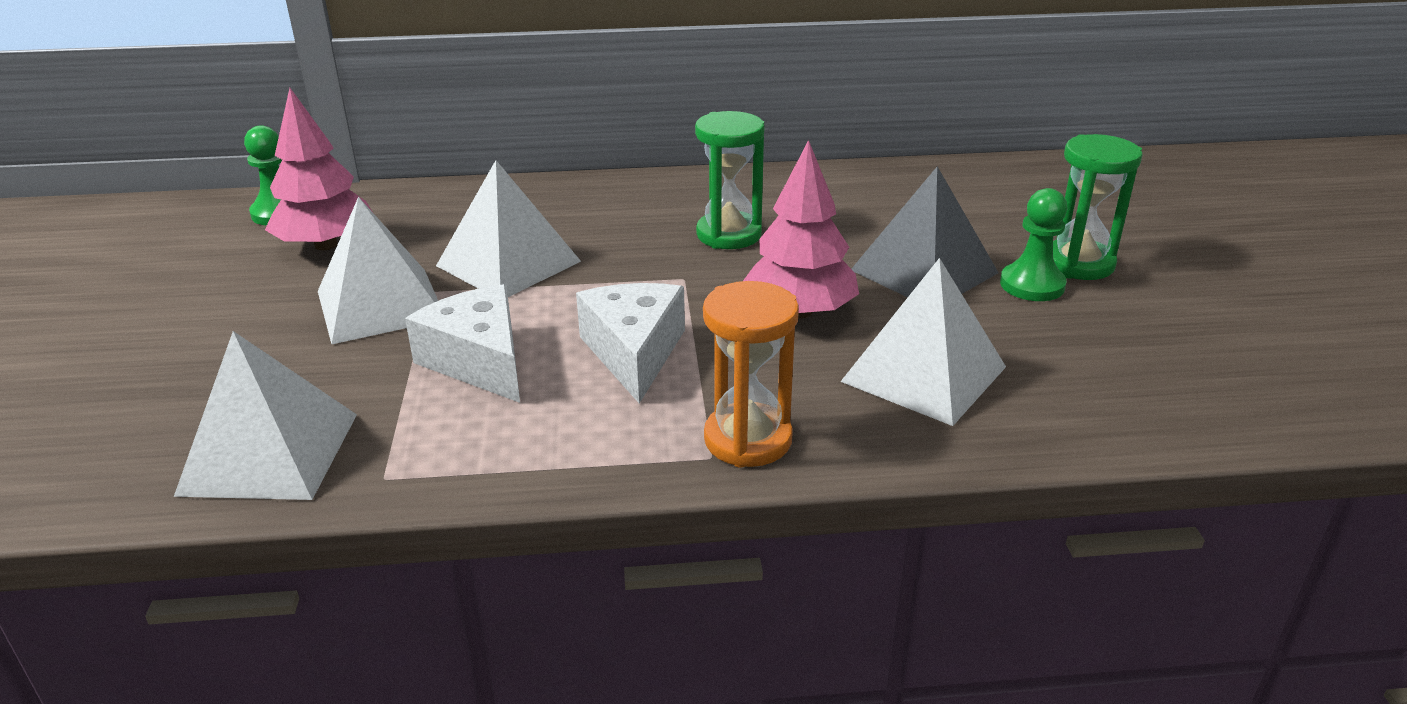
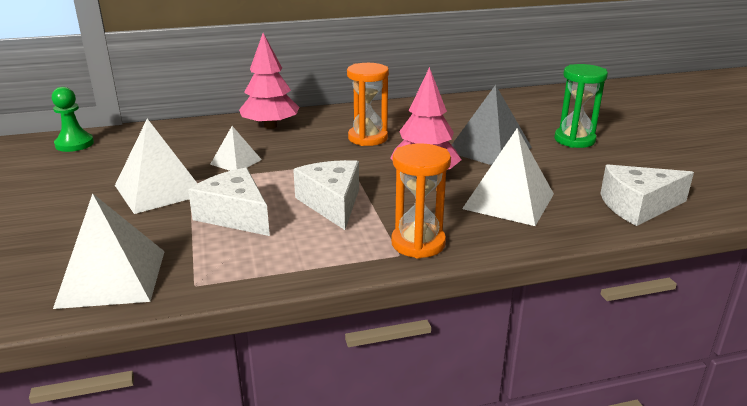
camera: 10 degrees left, 5 degrees down
pink tree [265,88,372,250] -> pink tree moved to [239,33,299,129]
white pyramid [436,160,581,297] -> white pyramid [210,126,262,171], size x0.56
green hourglass [695,111,765,249] -> orange hourglass [347,63,389,146]
green pawn [1000,188,1067,301] -> none
none -> white cheese [600,165,694,226]

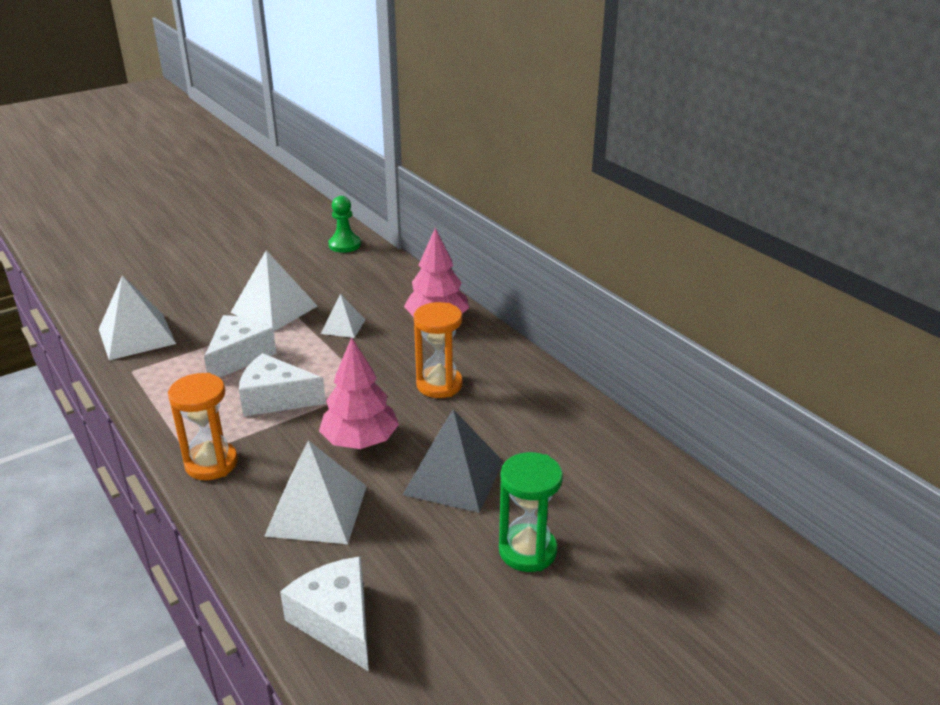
camera: 70 degrees right, 5 degrees up
white cheese [293,160,359,230] -> white cheese turned 135 degrees counterclockwise [239,353,326,417]

